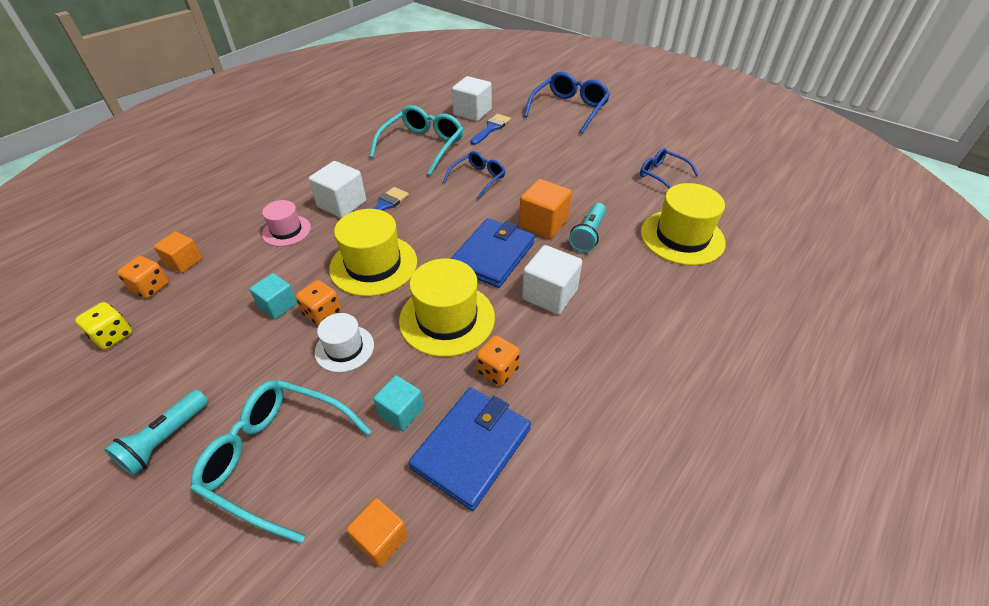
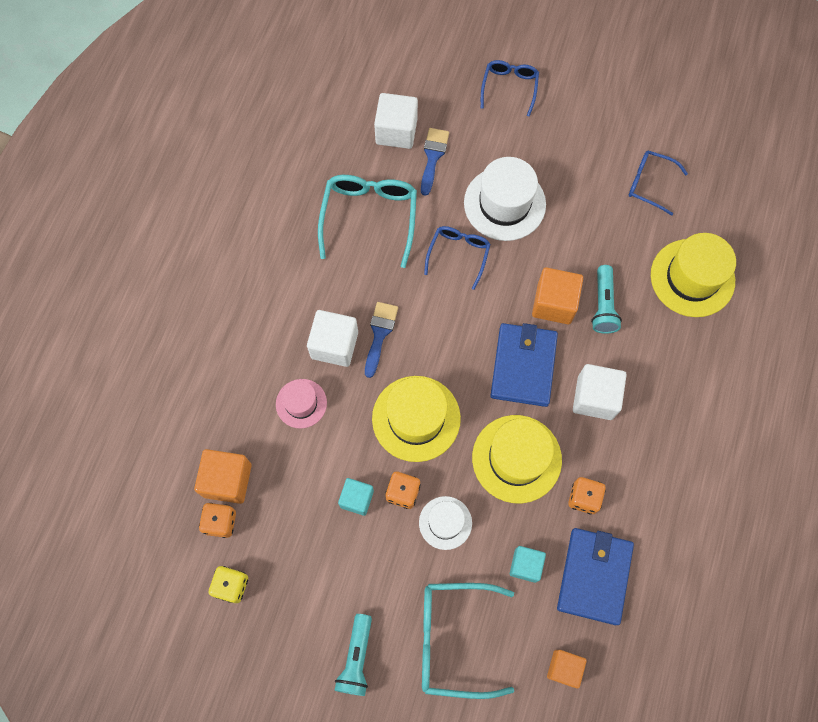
camera: 20 degrees left, 25 degrees up
orange cube [153,232,202,273] -> orange cube [194,449,252,504], size x1.54
blue glasses [524,72,610,134] -> blue glasses [481,60,539,117], size x0.61
none -> white hat [464,157,546,241]

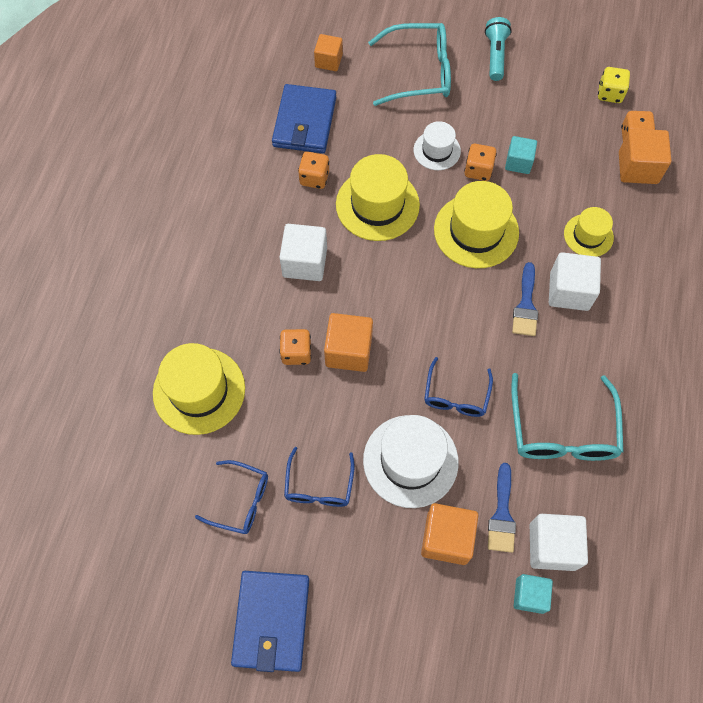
camera: 175 degrees right, 5 degrees down
pink hat [276,379,327,428] -> yellow hat [564,207,614,257]
blue glasses [481,60,539,117] -> blue glasses moved to [284,447,354,507]
blue wallet [490,323,558,407] -> blue wallet moved to [231,571,309,672]
turquoise cube [510,546,546,583] -> turquoise cube moved to [514,574,553,614]
turquoise flashlight [591,265,622,334] -> orange dice [279,329,311,365]
none -> orange cube [421,503,478,565]

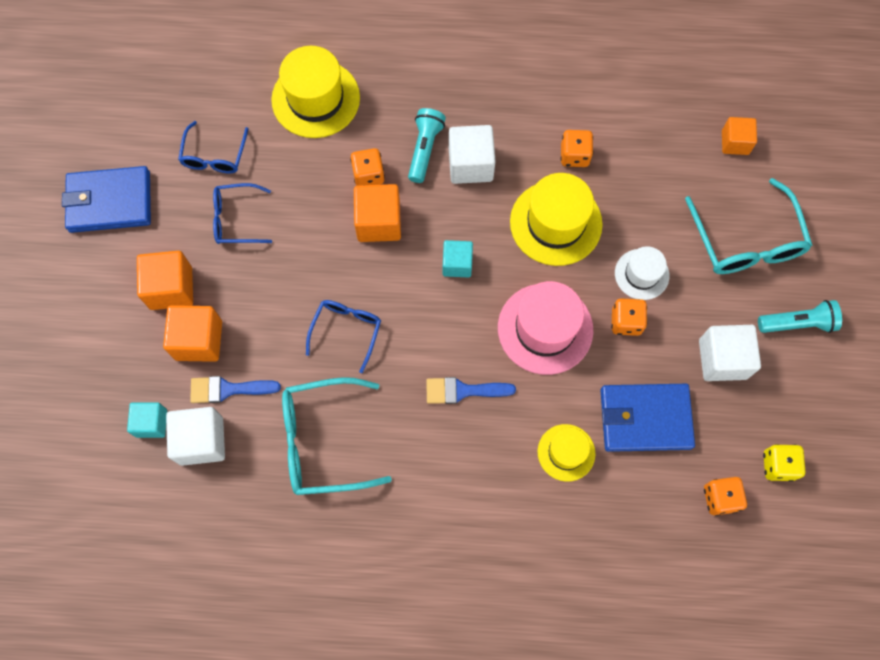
camera: 80 degrees right, 5 degrees up
blue wallet [272,84,336,153] -> blue wallet moved to [601,384,695,452]
white hat [363,415,459,508] -> none
blue glasses [424,357,493,417] -> blue glasses turned 105 degrees clockwise [306,300,381,373]
yellow hat [434,181,519,268] -> pink hat [498,281,593,375]
turquoise cube [505,136,537,174] -> turquoise cube moved to [443,240,473,278]
white cube [549,252,601,311] -> white cube moved to [699,325,761,381]
orange cube [619,129,671,184] -> orange cube moved to [137,251,193,310]
none -> turquoise flashlight [408,108,446,183]

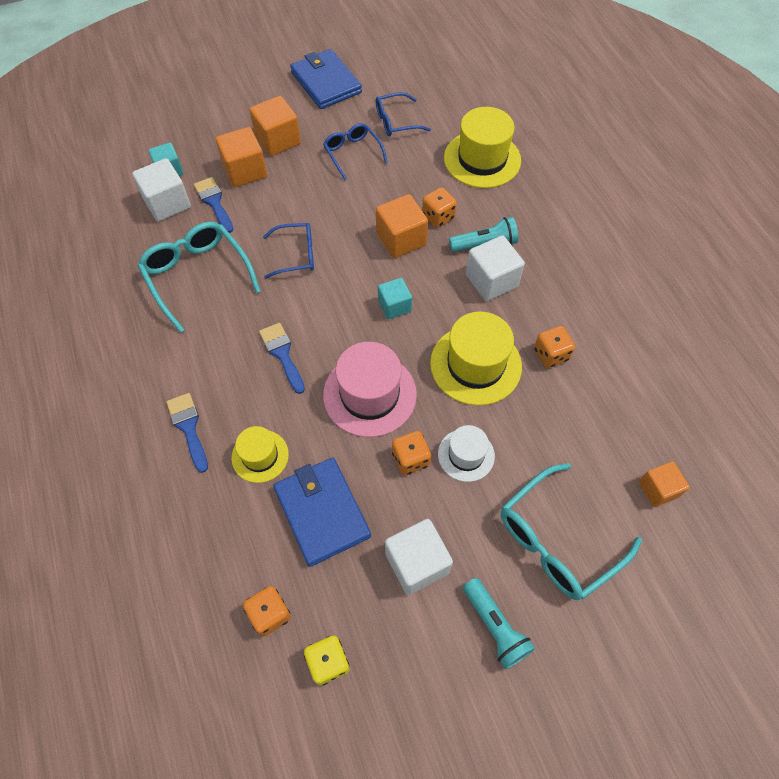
camera: 65 degrees right, 10 degrees down
none -> blue brush [166,393,208,473]

